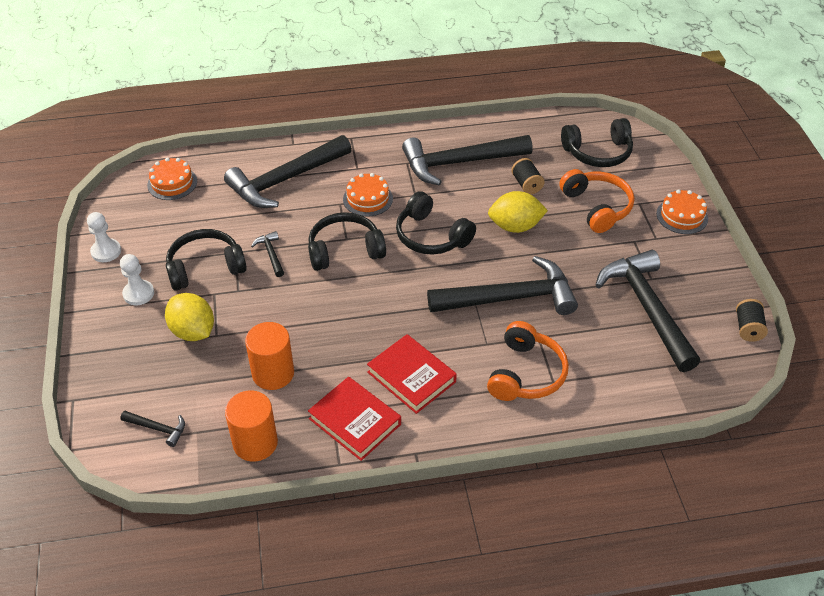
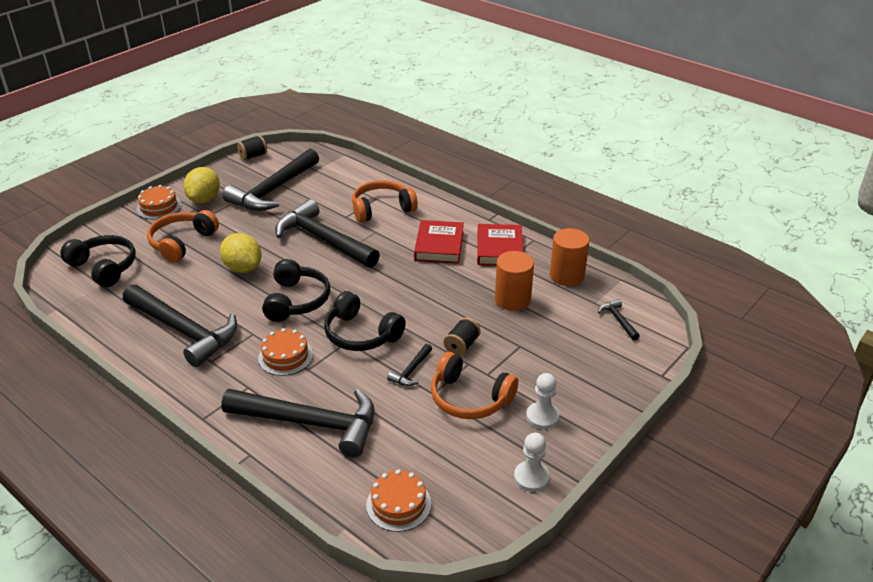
camera: 130 degrees left, 10 degrees down
yellow lemon [165,293,214,341] -> yellow lemon moved to [183,167,220,203]
black headphones [166,229,247,291] -> orange headphones [431,352,518,419]
black spool [511,158,545,194] -> black spool moved to [443,318,481,356]

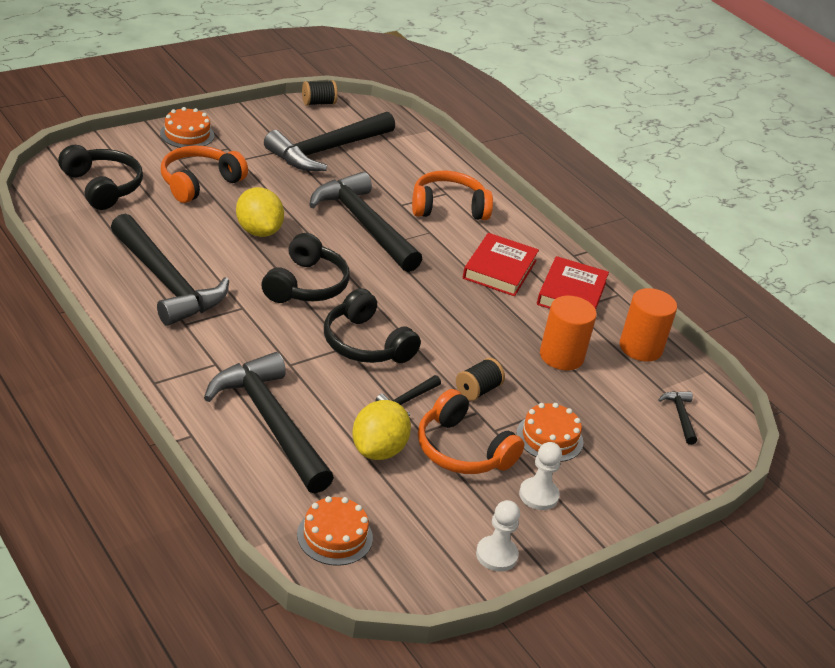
camera: 10 degrees right, 0 degrees up
yellow lemon [183,167,220,203] -> yellow lemon moved to [352,400,411,460]
black hammer [221,389,375,457] -> black hammer turned 150 degrees counterclockwise [204,352,334,493]
orange cake [258,328,313,376] -> orange cake moved to [516,403,583,462]

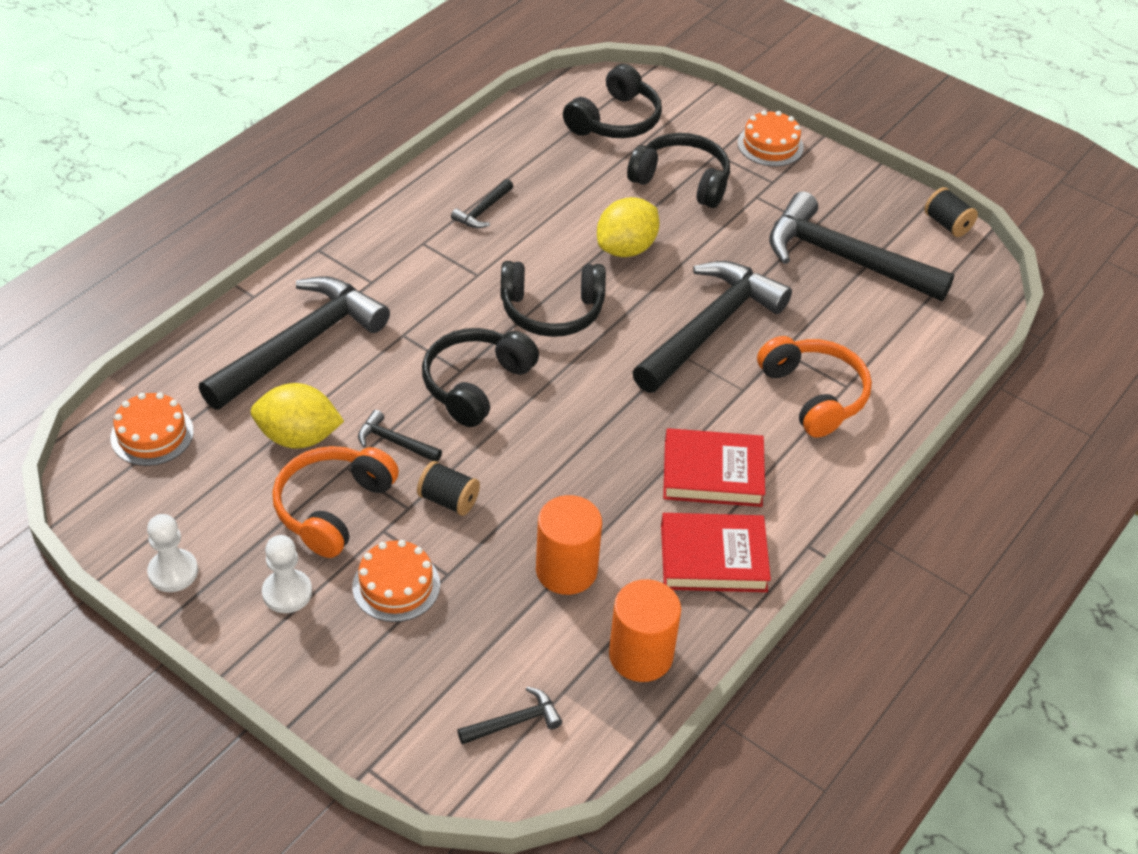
camera: 75 degrees right, 10 degrees up
black hammer [111,214,229,326] -> black hammer [451,179,513,228], size x0.42
orange headphones [161,146,248,203] -> black headphones [627,133,730,208]

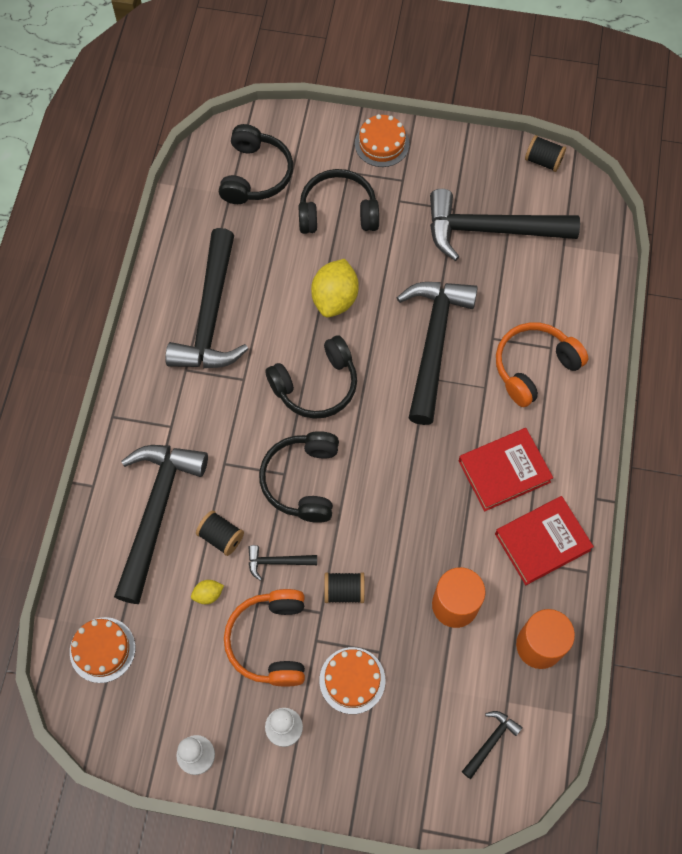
camera: 25 degrees left, 20 degrees up
yellow lemon [251,383,344,449] -> yellow lemon [191,580,224,604], size x0.47
black hammer [451,179,513,228] -> black hammer [165,228,248,368], size x2.41
orange headphones [757,336,872,438] -> orange headphones turned 75 degrees counterclockwise [496,322,588,407]
none -> black spool [196,510,244,556]

